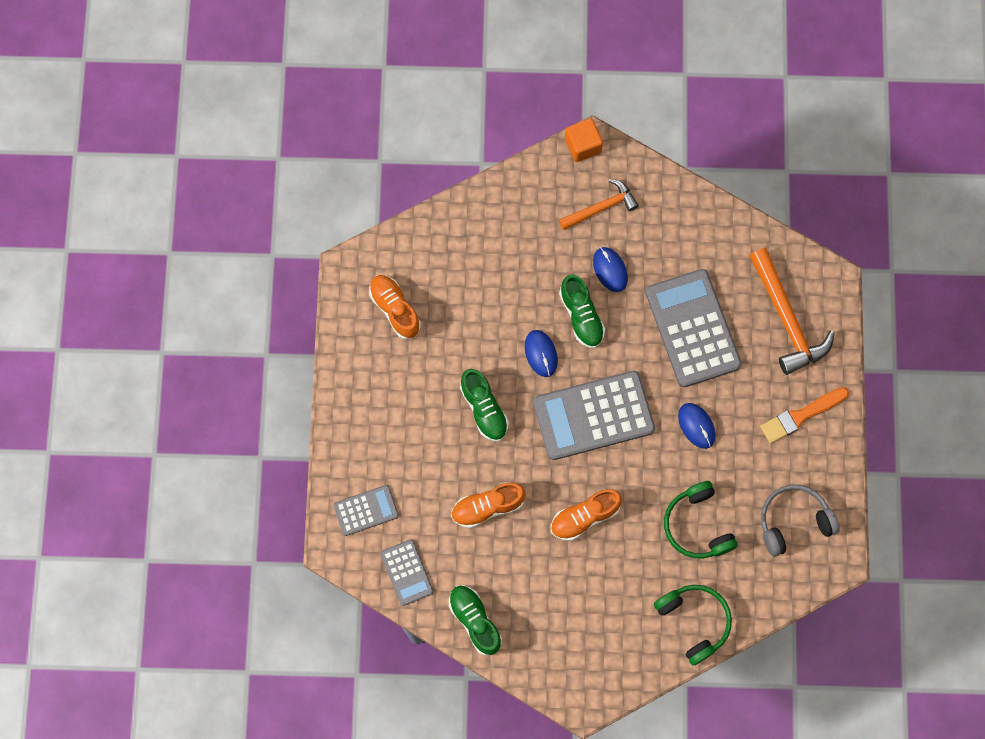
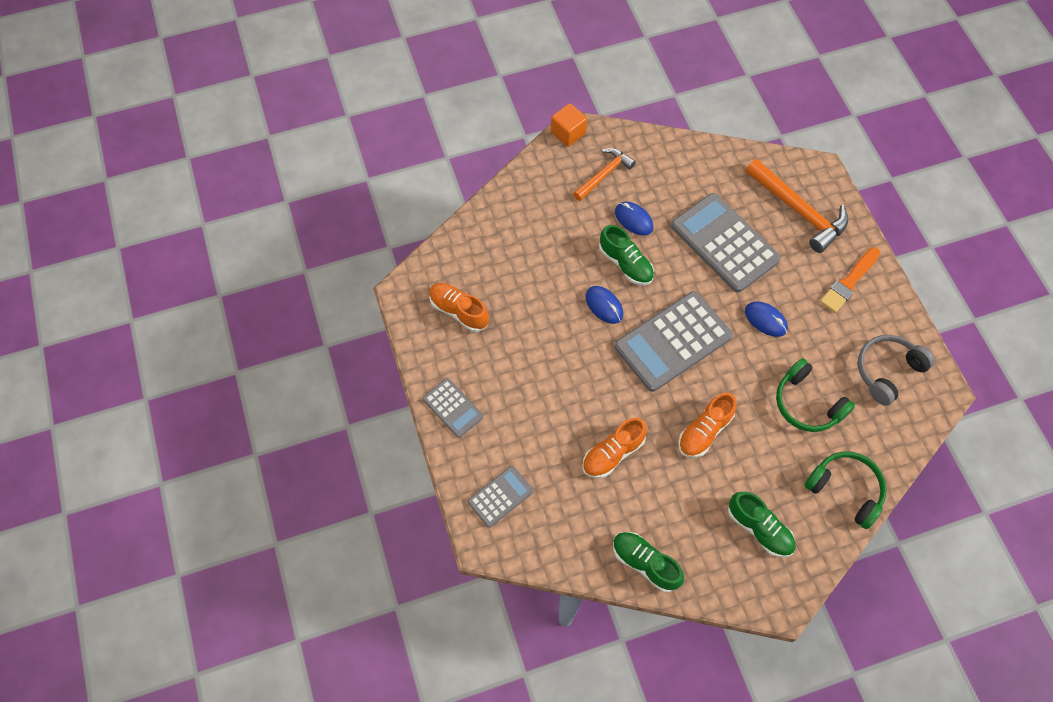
camera: 20 degrees left, 10 degrees down
grey calculator [380,539,434,606] -> grey calculator moved to [423,378,483,438]
green shoe [460,369,509,441] -> green shoe moved to [728,492,795,557]

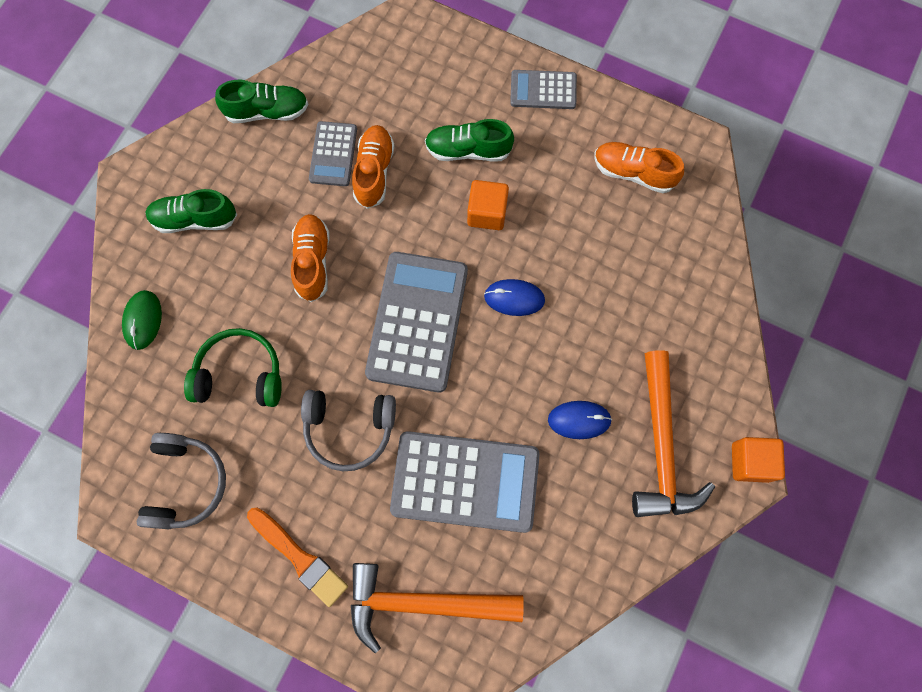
camera: 135 degrees right, 10 degrees up
orange shoe [429,283,489,332] -> orange shoe turned 150 degrees counterclockwise [594,142,684,193]
grey calculator [468,466,534,528] -> grey calculator moved to [309,121,357,186]
orange hammer [573,148,636,201] -> orange hammer [632,350,715,517], size x1.59
green shoe [599,225,654,285] -> green shoe moved to [425,119,514,161]
blue mouse [745,302,788,337] -> grey headphones [301,390,396,471]
green headphones [804,451,887,529] -> green mouse [122,290,162,350]
orange brush [820,247,881,313] -> orange brush turned 135 degrees clockwise [247,507,348,607]
none -> orange cube [467,180,509,230]

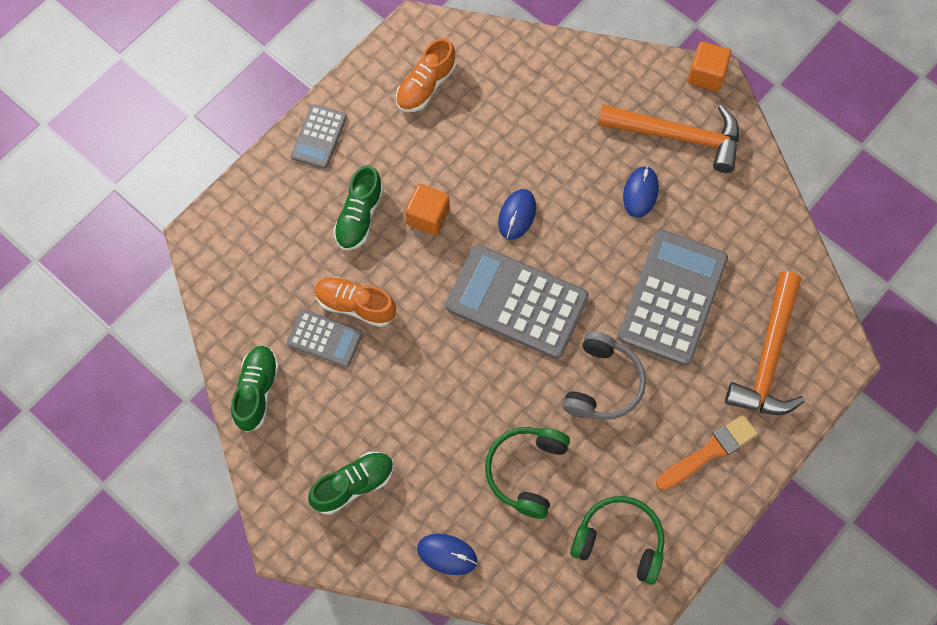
camera: 75 degrees left, 5 degrees down
green mouse [122,290,162,350] -> blue mouse [417,534,477,575]
grey headphones [137,433,226,529] -> green headphones [570,496,665,585]
green shoe [145,189,237,233] -> green shoe turned 135 degrees counterclockwise [308,452,394,515]
orange shoe [291,214,330,302] -> none

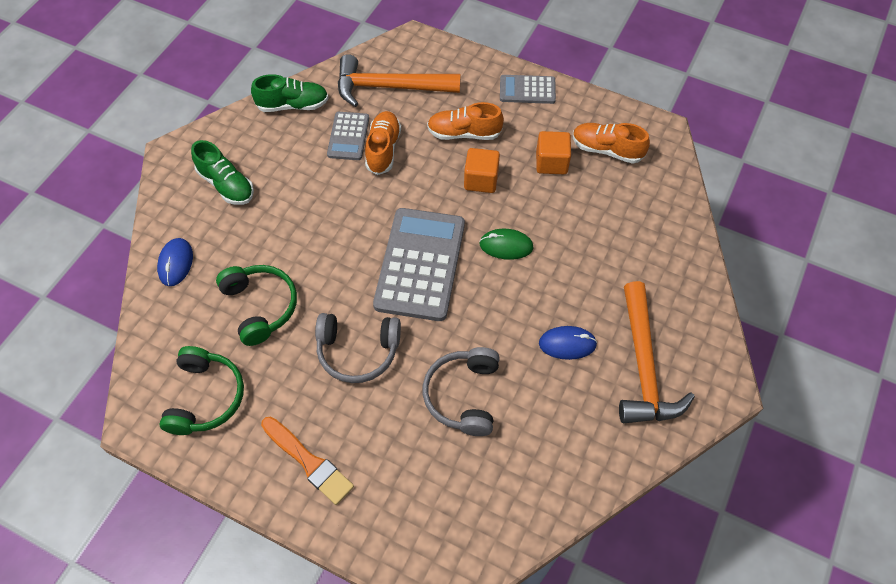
camera: 75 degrees right, 10 degrees down
green shoe [334,165,384,250] -> orange shoe [427,102,504,140]
green headphones [485,427,570,519] -> green headphones turned 60 degrees clockwise [216,265,297,346]
blue mouse [498,189,536,240] -> green mouse [479,229,533,260]
grey calculator [618,230,728,366] -> grey headphones [423,347,500,436]
orange cube [688,42,731,92] -> orange cube moved to [536,131,571,174]
orange hammer [725,271,805,415] -> orange hammer moved to [338,54,461,107]

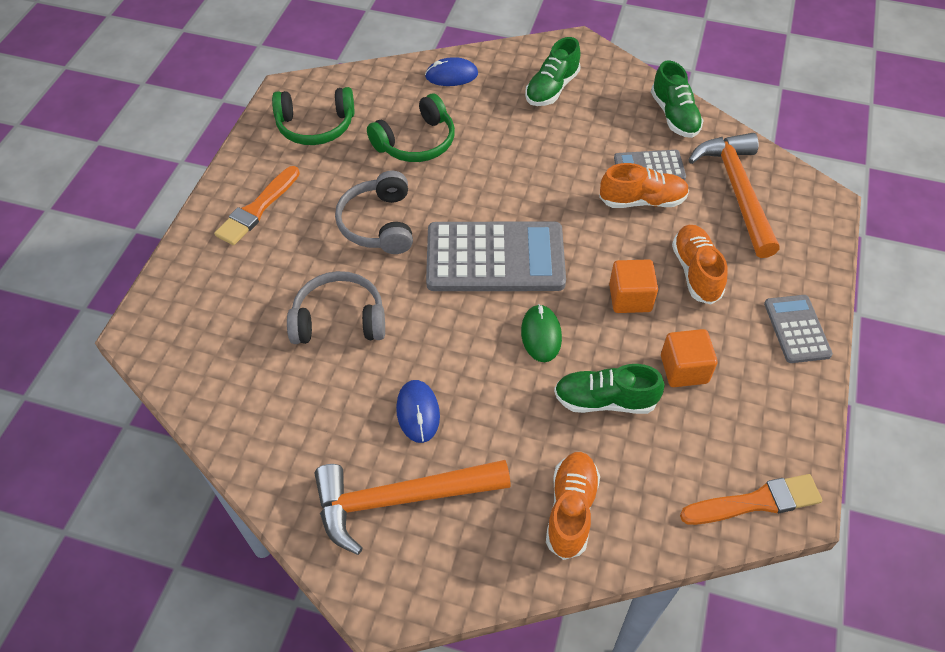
camera: 80 degrees right, 5 degrees down
orange shoe [573,123,650,164] -> orange shoe moved to [546,452,600,560]
none -> green shoe [554,364,664,414]
none -> orange brush [680,474,822,525]

